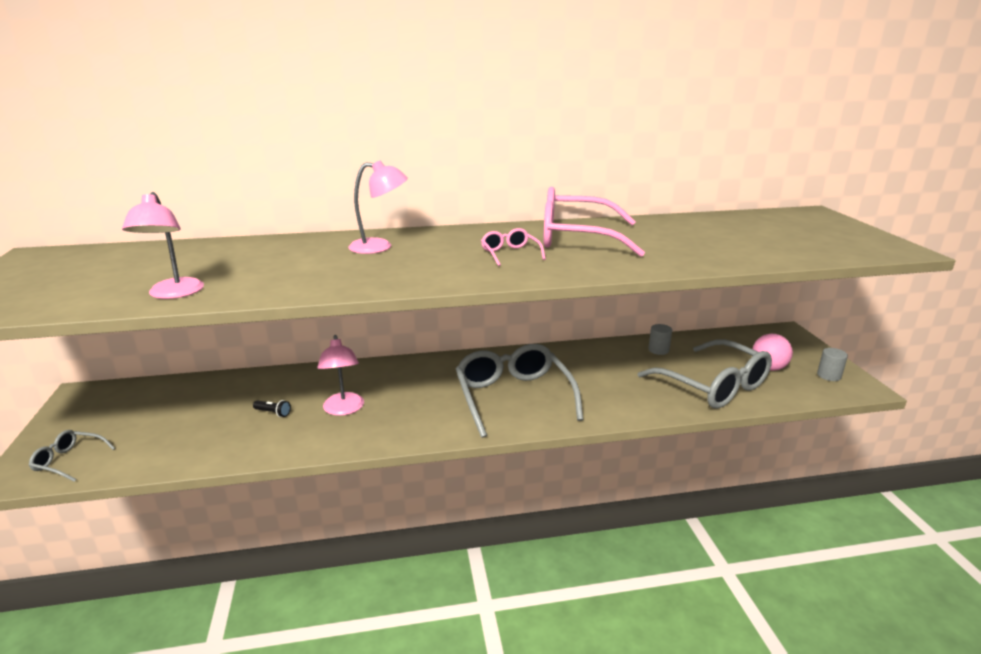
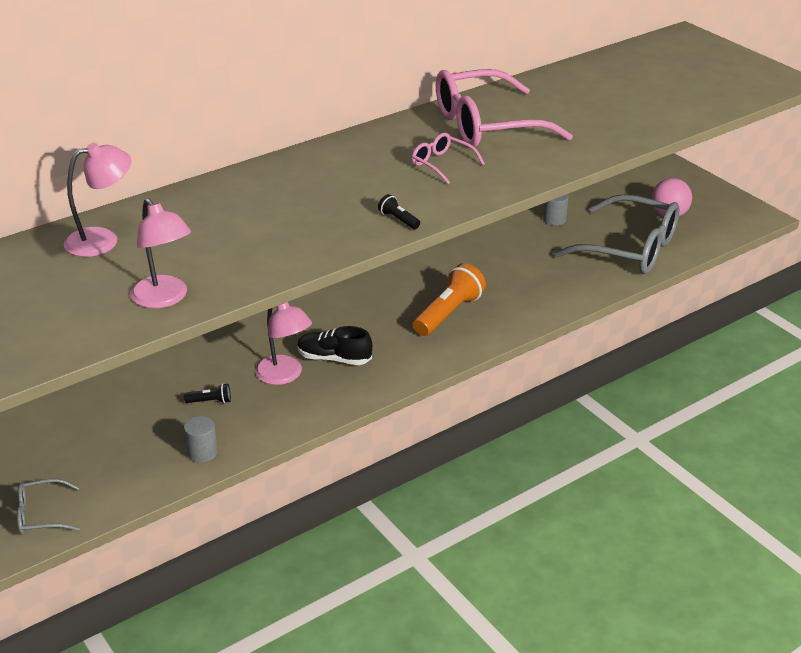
camera: 25 degrees left, 10 degrees up
pink lamp [348,161,408,254] -> pink lamp moved to [64,143,131,257]
grey glasses [456,344,583,438] -> orange flashlight [413,263,486,336]
grey cylinder [817,348,848,381] -> grey cylinder moved to [184,416,218,463]
none -> black shoe [297,326,372,365]
none -> black flashlight [378,194,420,229]

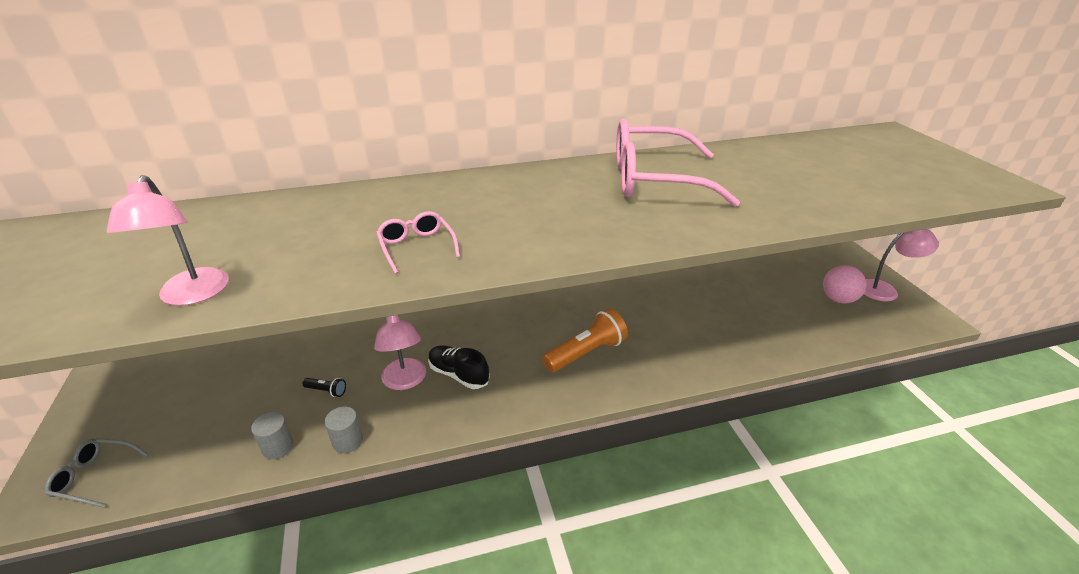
camera: 20 degrees right, 0 degrees up
pink lamp [64,143,131,257] -> pink lamp moved to [864,229,939,301]
black flashlight [378,194,420,229] -> none
pink glasses [412,133,485,184] -> pink glasses moved to [376,211,460,274]
grey cylinder [543,194,569,226] -> grey cylinder moved to [325,407,363,453]
grey glasses [553,194,680,274] -> none

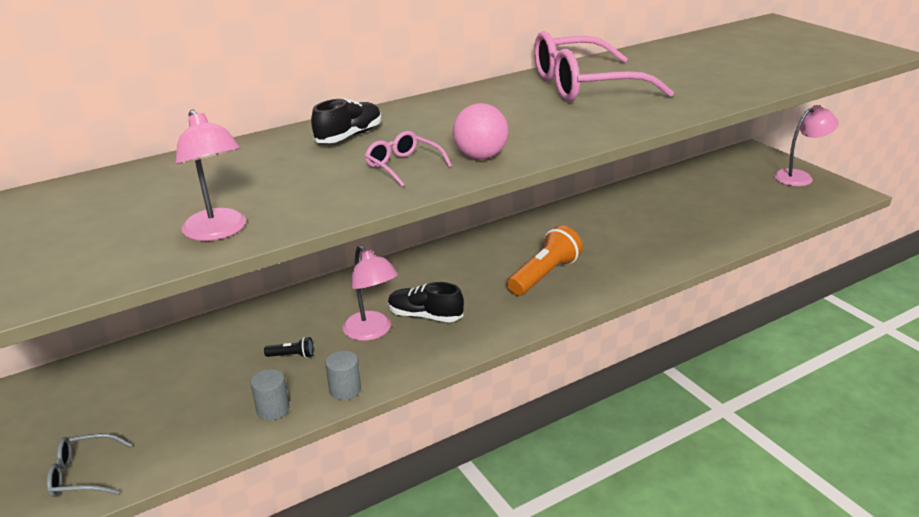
camera: 15 degrees left, 5 degrees down
pink ball [823,265,867,304] -> pink ball moved to [453,103,508,160]
none -> black shoe [311,98,381,143]

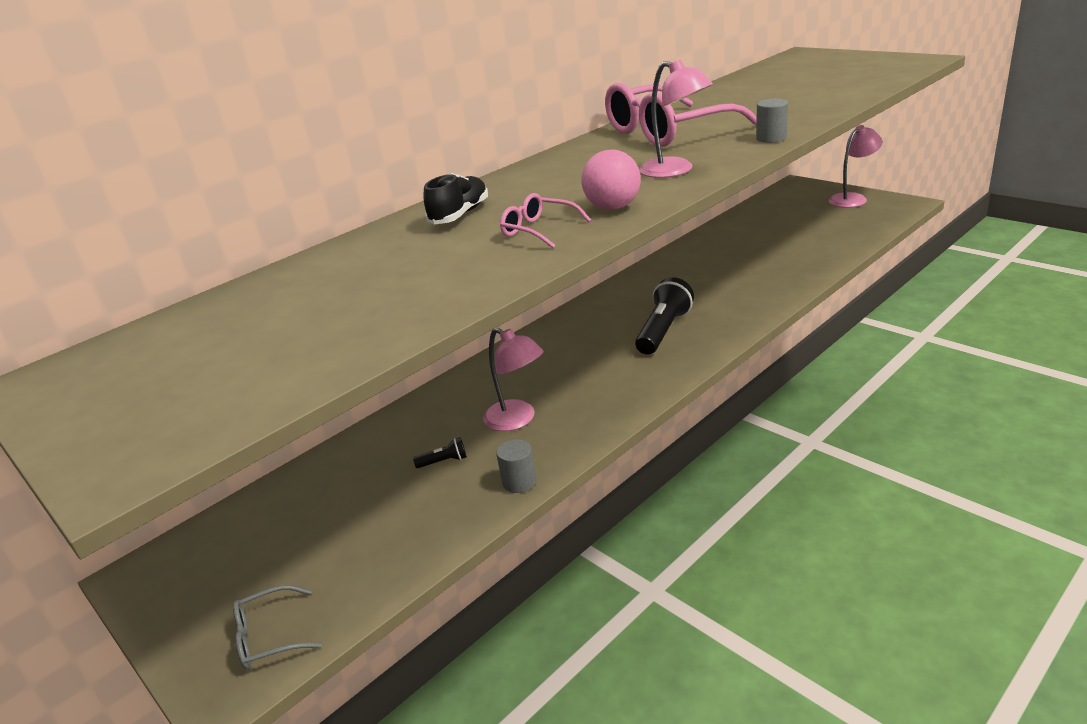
camera: 10 degrees left, 0 degrees up
pink lamp [176,109,246,241] -> pink lamp moved to [639,59,713,178]
grey cylinder [251,369,289,420] -> grey cylinder moved to [756,99,788,143]
black shoe [388,282,464,322] -> none
orange flashlight [507,225,583,296] -> black flashlight [635,277,694,355]

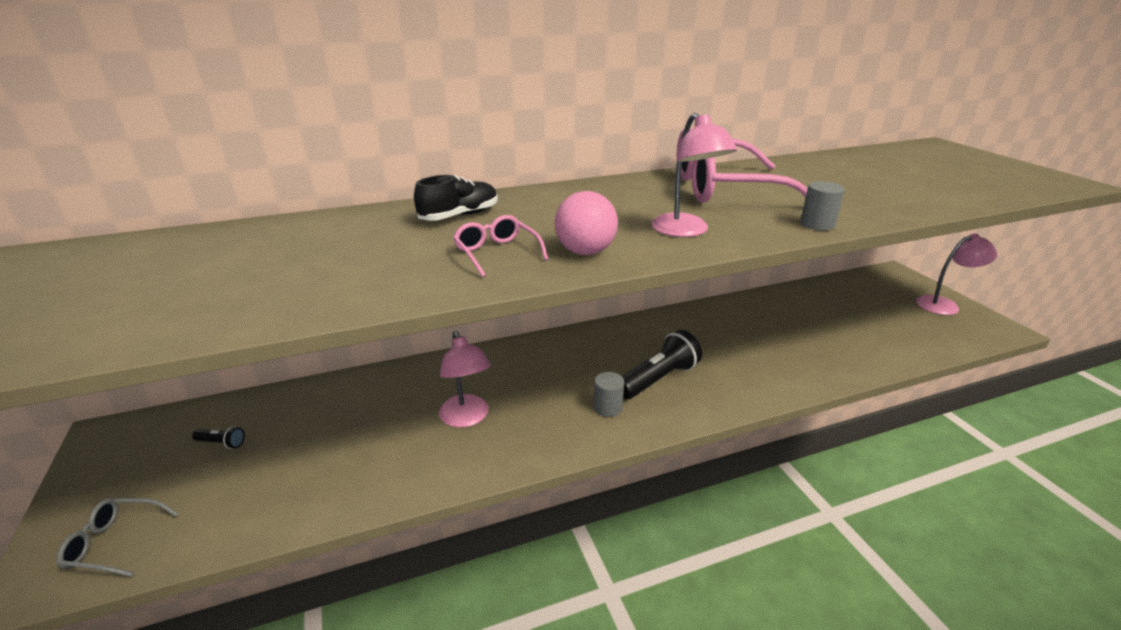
camera: 20 degrees right, 0 degrees up
black flashlight [413,437,467,468] -> black flashlight moved to [192,426,245,449]
grey cylinder [496,439,536,493] -> grey cylinder moved to [593,372,624,417]

